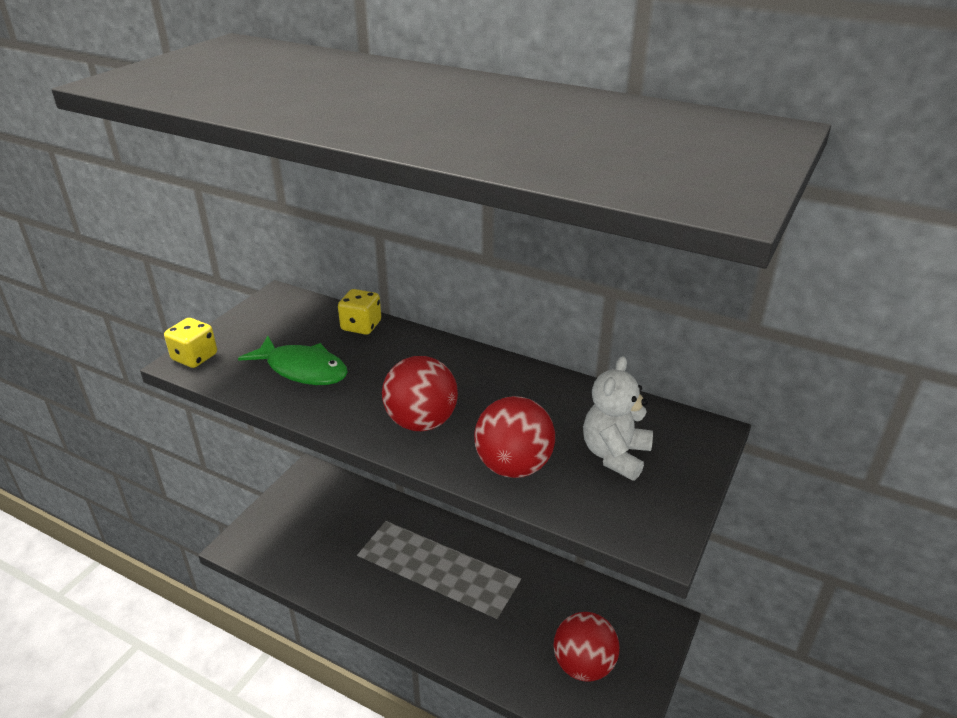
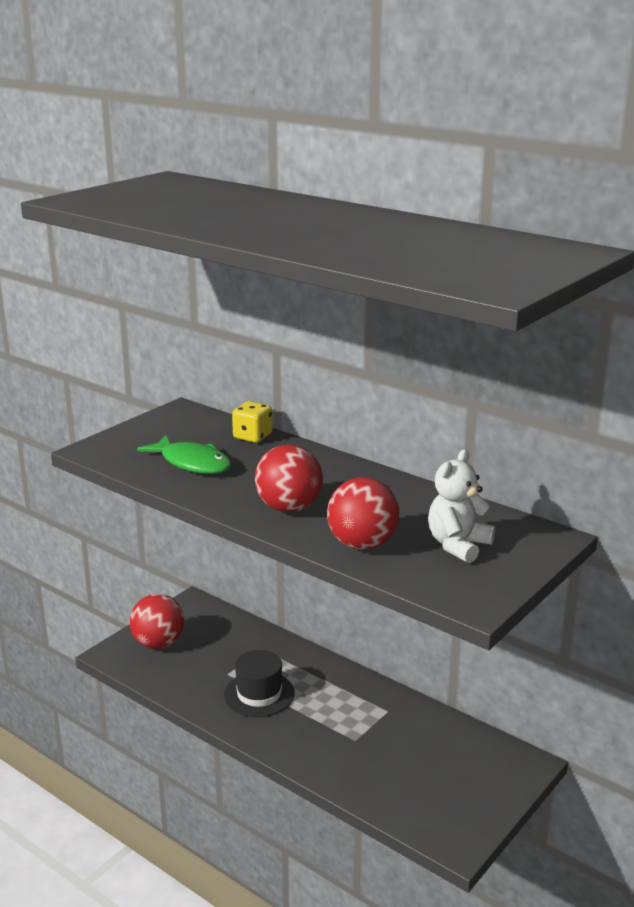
camera: 10 degrees right, 10 degrees down
yellow dice [164,318,217,368] -> none
red ball [553,612,619,682] -> red ball moved to [129,594,184,649]
none -> black hat [224,650,295,717]

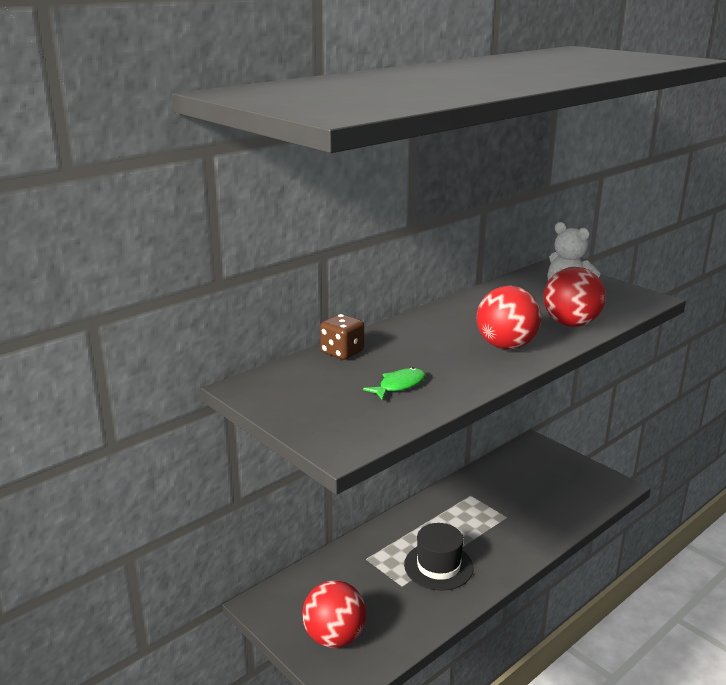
camera: 80 degrees left, 0 degrees up
green fish [137,435,231,474] -> green fish [363,367,426,400], size x0.60
yellow dice [232,401,273,443] -> brown dice [320,314,364,360]

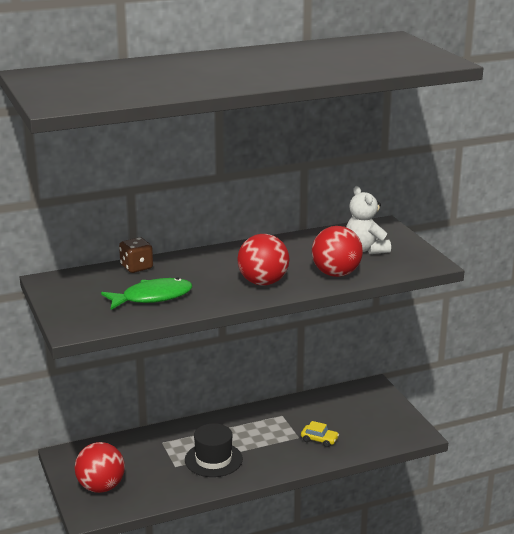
camera: 20 degrees right, 0 degrees up
green fish [363,367,426,400] -> green fish [101,278,192,310], size x1.67
none -> yellow car [301,421,339,447]

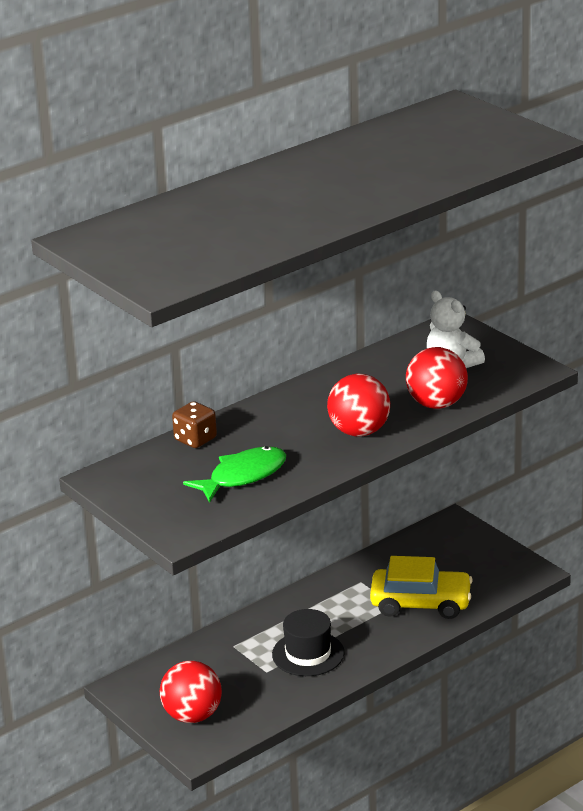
camera: 15 degrees left, 5 degrees up
yellow car [301,421,339,447] -> yellow car [370,556,473,619], size x2.21

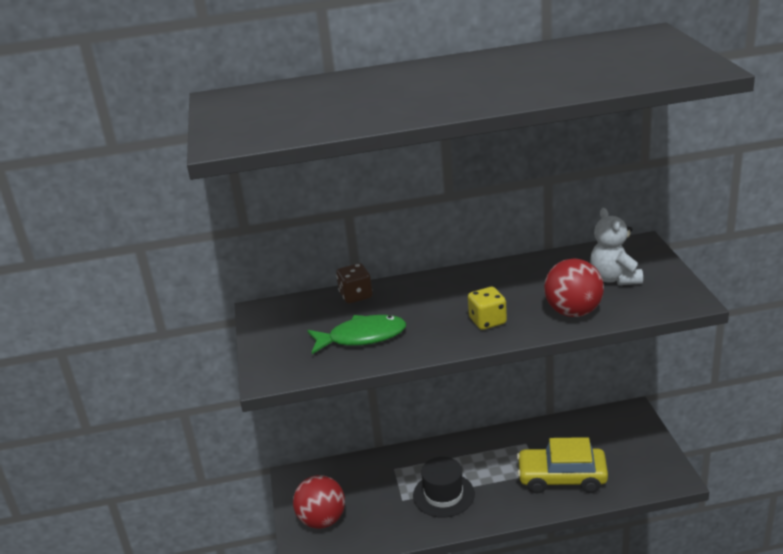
camera: 30 degrees right, 0 degrees up
red ball [327,374,390,437] -> yellow dice [468,287,507,330]
yellow car [370,556,473,619] -> yellow car turned 150 degrees clockwise [517,437,608,493]

